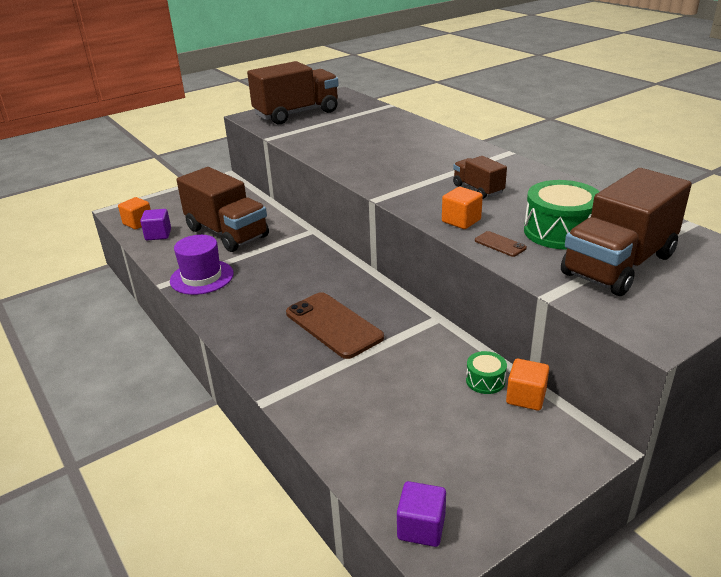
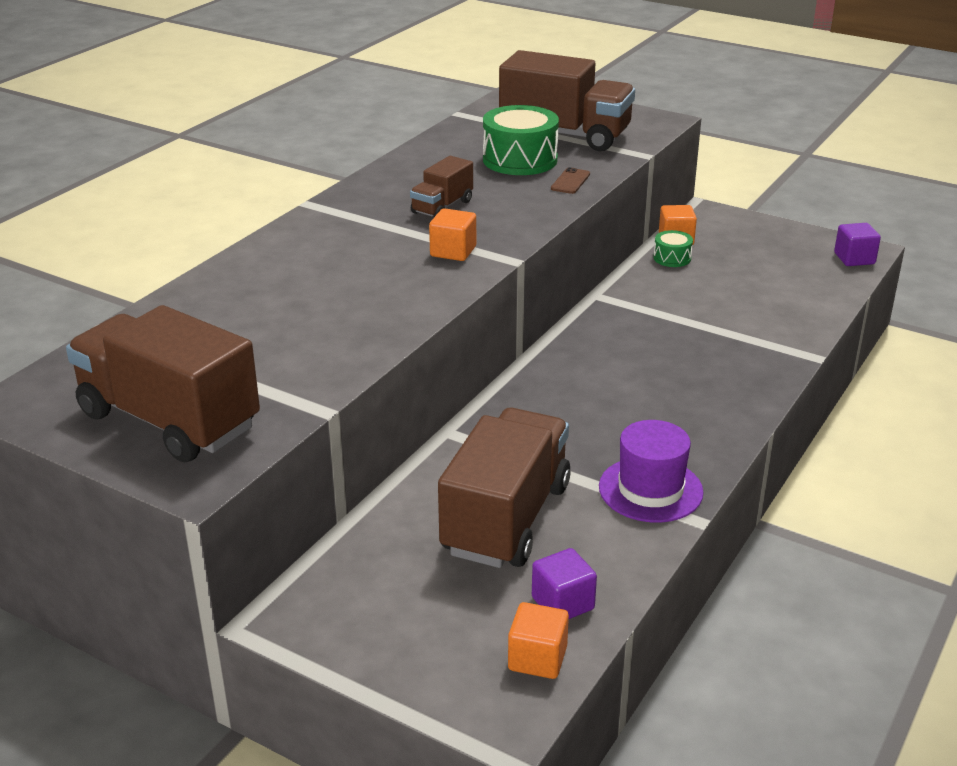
camera: 115 degrees left, 0 degrees up
brown phone [286,292,384,359] -> none
orange cube [442,187,483,229] -> orange cube moved to [429,208,476,261]

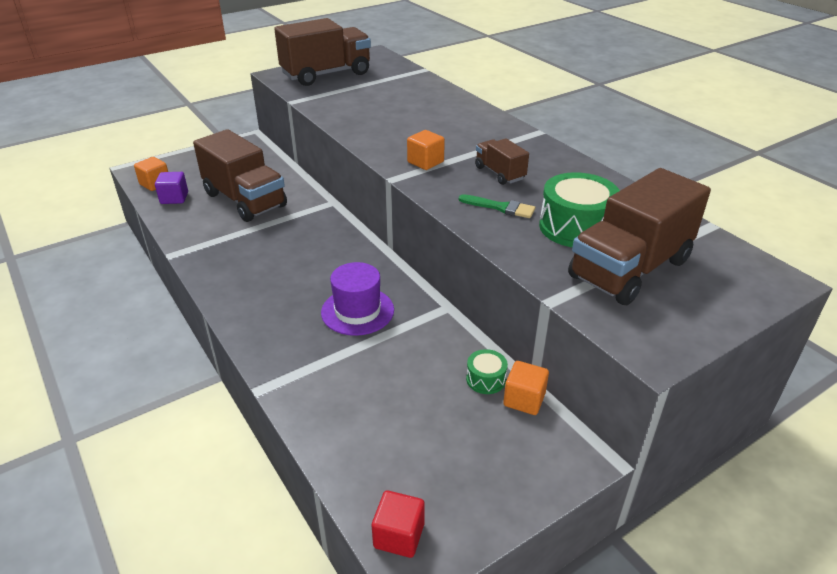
camera: 115 degrees right, 5 degrees up
brown phone [551,167,590,194] -> none
purple hat [599,420,704,523] -> purple hat moved to [321,262,394,336]
purple cube [834,223,881,266] -> red cube [372,490,425,558]
none -> green brush [459,194,535,218]

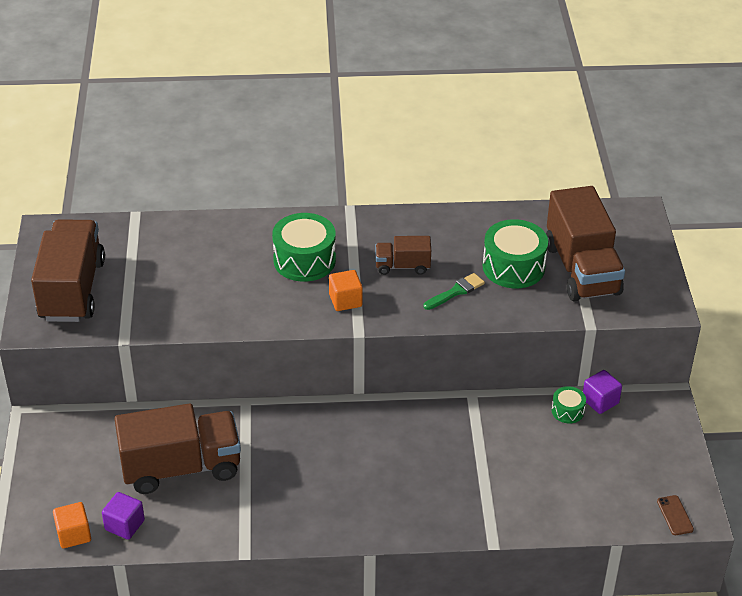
camera: 60 degrees left, 5 degrees up
purple hat [321,262,394,336] -> none
red cube [372,490,425,558] -> brown phone [657,495,694,535]
orange cube [503,361,549,415] -> purple cube [583,370,622,414]
none -> green drum [272,213,336,282]

